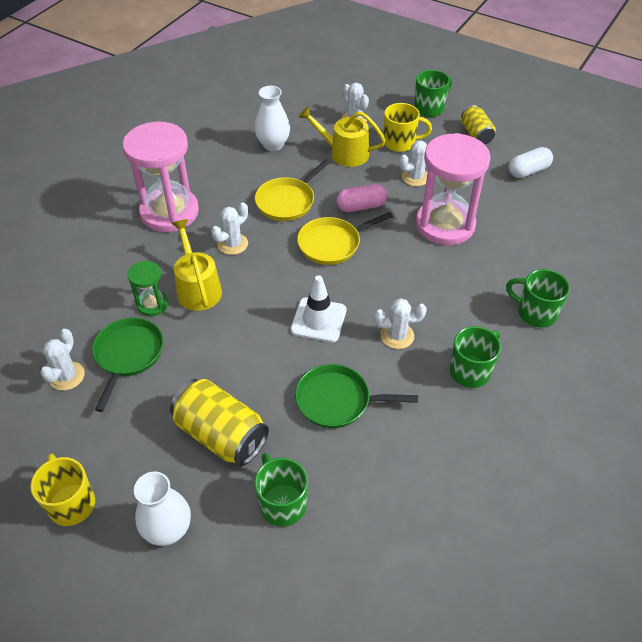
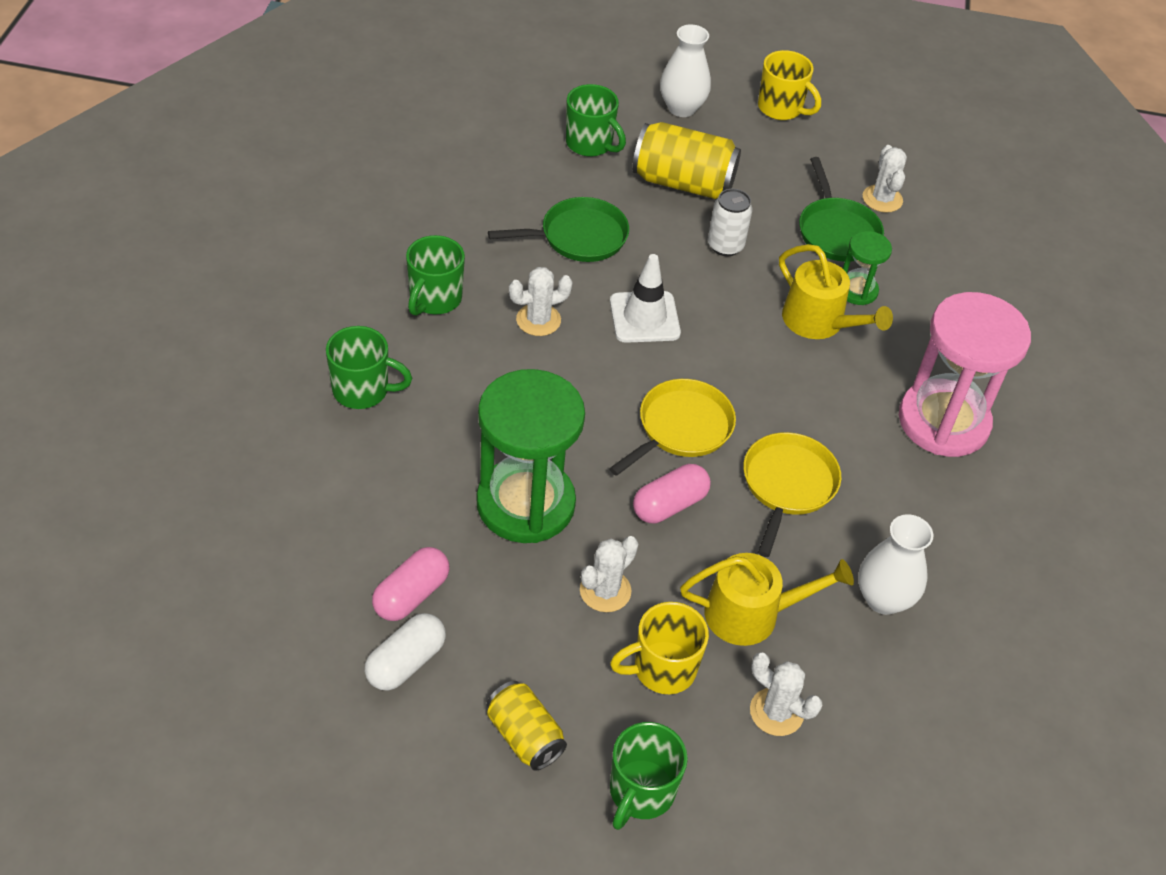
camera: 155 degrees right, 0 degrees up
white cactus [211,202,248,255] -> none
pink hourglass [416,133,491,245] -> green hourglass [476,369,585,543]
none -> pink capsule [372,547,450,621]
none -> white can [708,189,752,256]

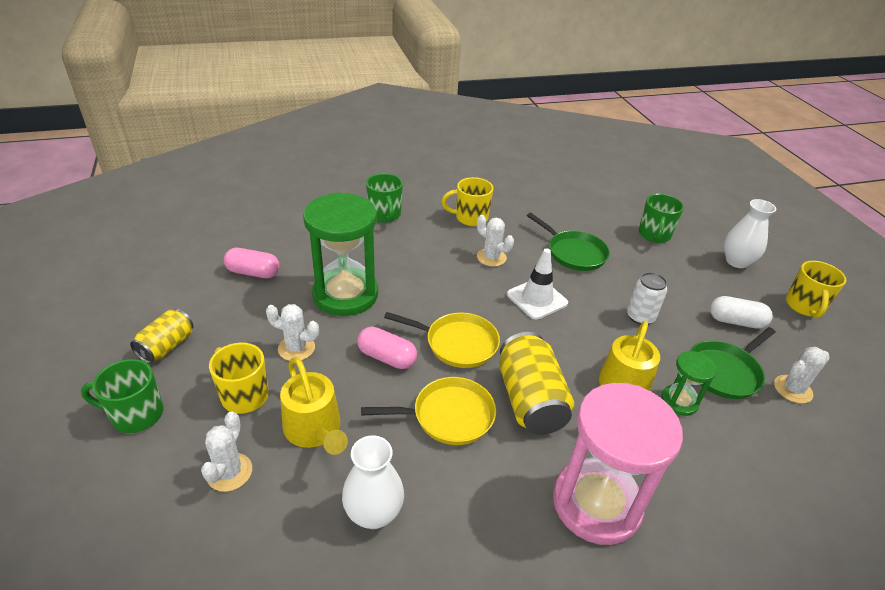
camera: 65 degrees right, 10 degrees down
white capsule [365,613,446,691] -> white capsule moved to [710,296,773,329]
green mug [406,235,465,316] -> yellow mug [442,177,493,226]
yellow can [632,122,741,199] -> yellow can moved to [499,332,574,435]

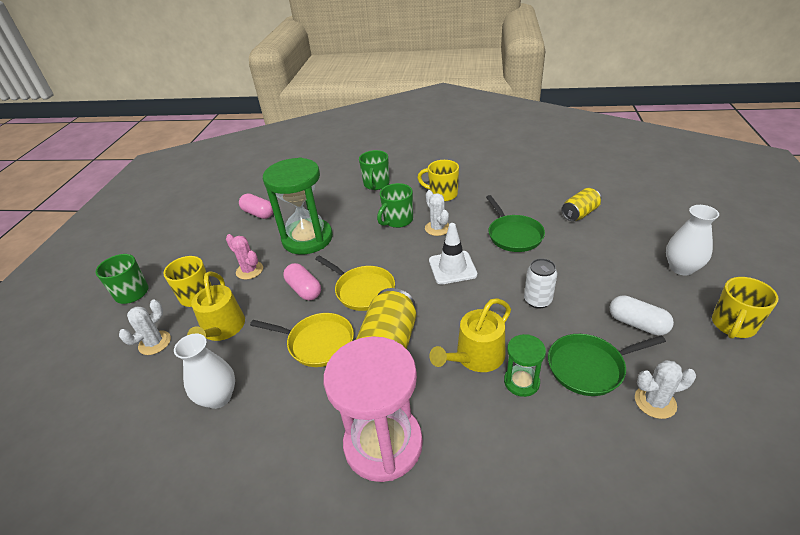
camera: 30 degrees right, 0 degrees up
yellow can [130,309,193,364] -> yellow can moved to [562,188,601,221]
white cactus [266,304,319,361] -> pink cactus [226,234,263,280]
green mug [639,194,684,243] -> green mug moved to [377,183,413,228]

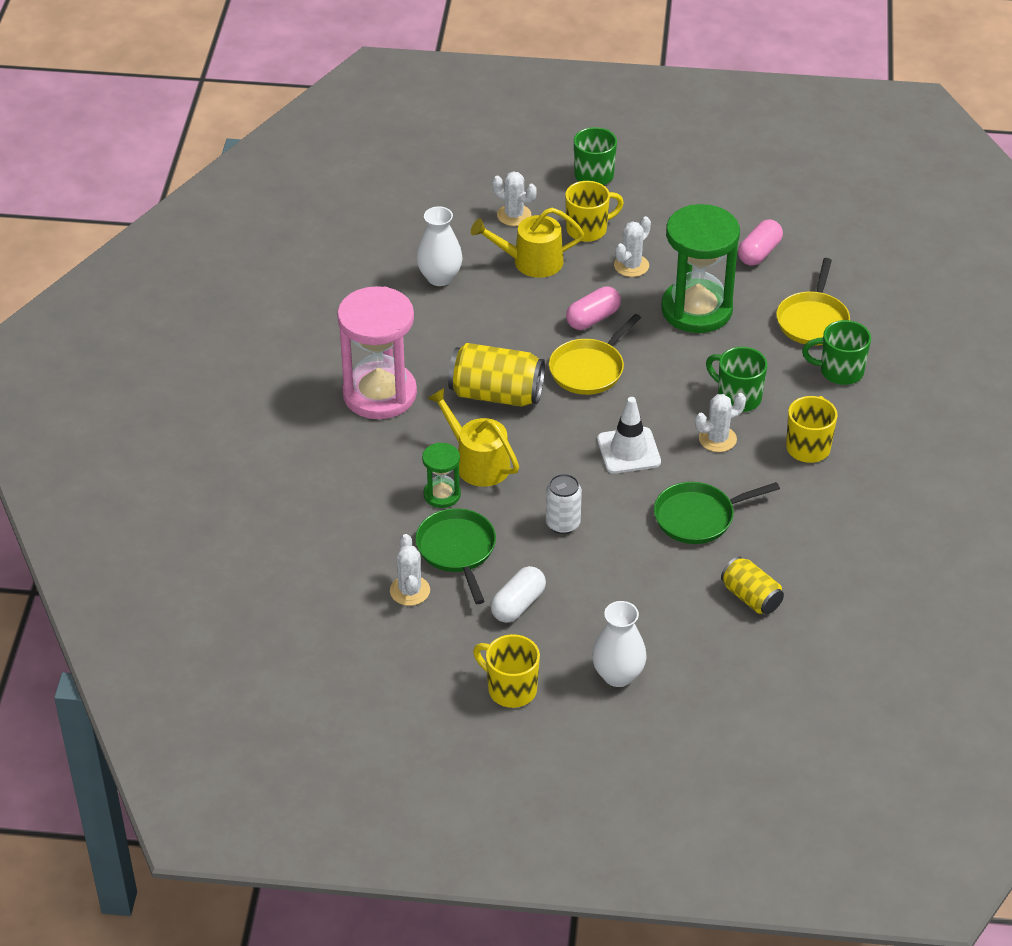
camera: 85 degrees right, 5 degrees up
pink cactus [226,234,263,280] -> white cactus [614,216,651,277]
yellow pan [250,313,354,367] -> yellow pan moved to [776,258,850,345]

